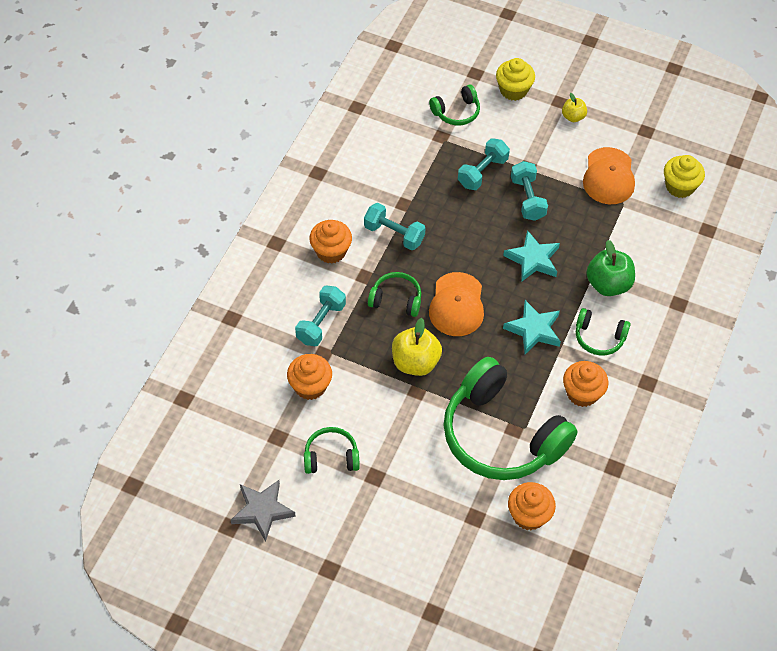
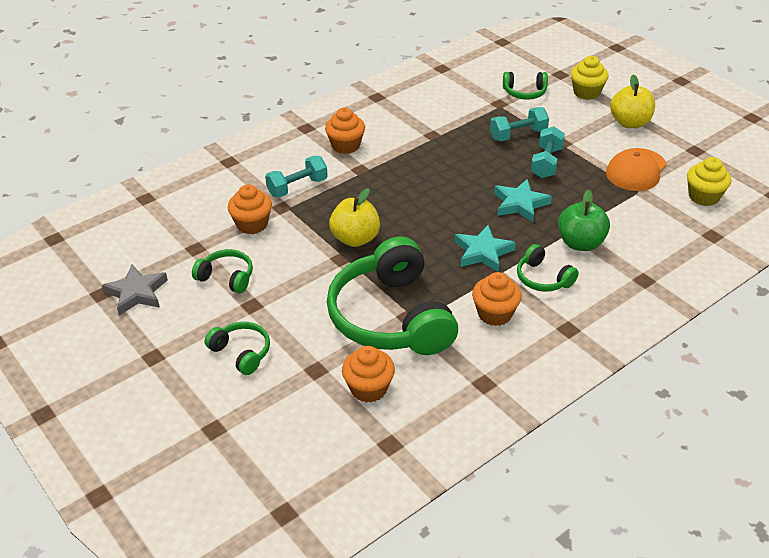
camera: 30 degrees right, 15 degrees down
turquoise dumbbell [364,203,425,250] -> none
green headphones [368,272,421,317] -> green headphones moved to [205,321,270,375]
orange cap [429,272,484,336] -> none
yellow apple [562,93,587,122] -> yellow apple [610,74,655,128], size x1.77

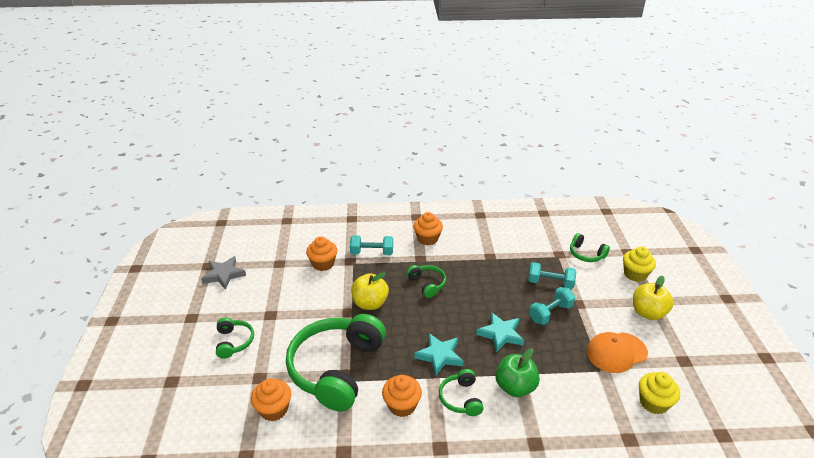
camera: 35 degrees right, 5 degrees down
green headphones [192,249,253,293] -> green headphones moved to [406,265,446,298]

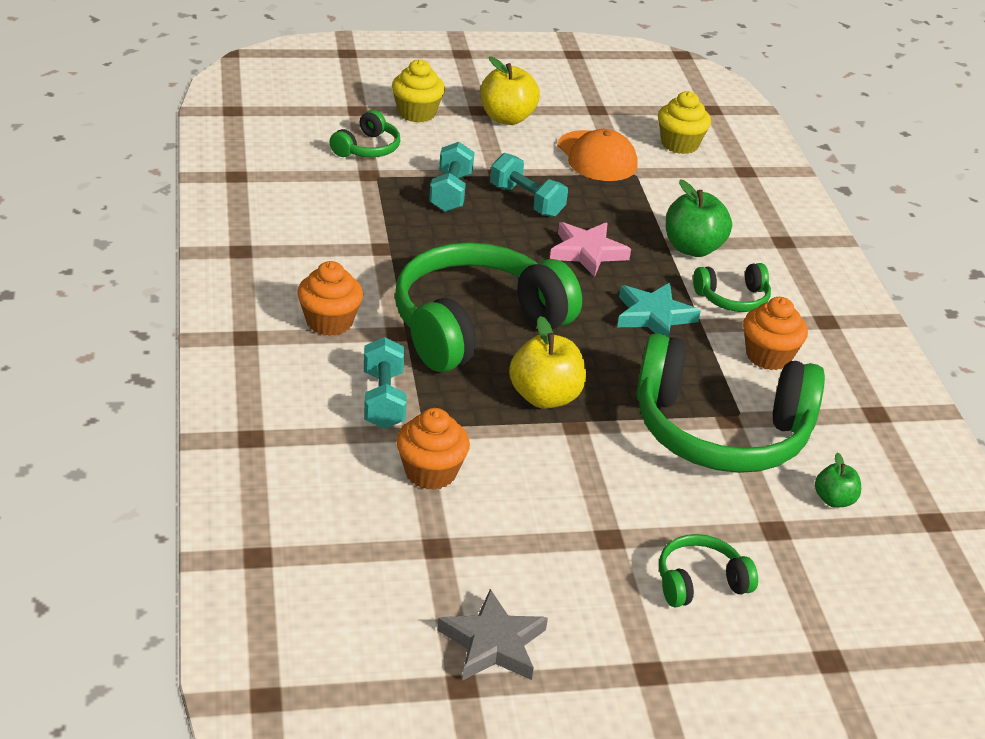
camera: 100 degrees left, 0 degrees up
orange cupcake [251,379,291,421] -> green apple [815,452,861,508]
green headphones [406,265,446,298] -> green headphones [395,242,582,372], size x2.22
turquoise star [476,312,524,353] -> pink star [550,222,631,277]

